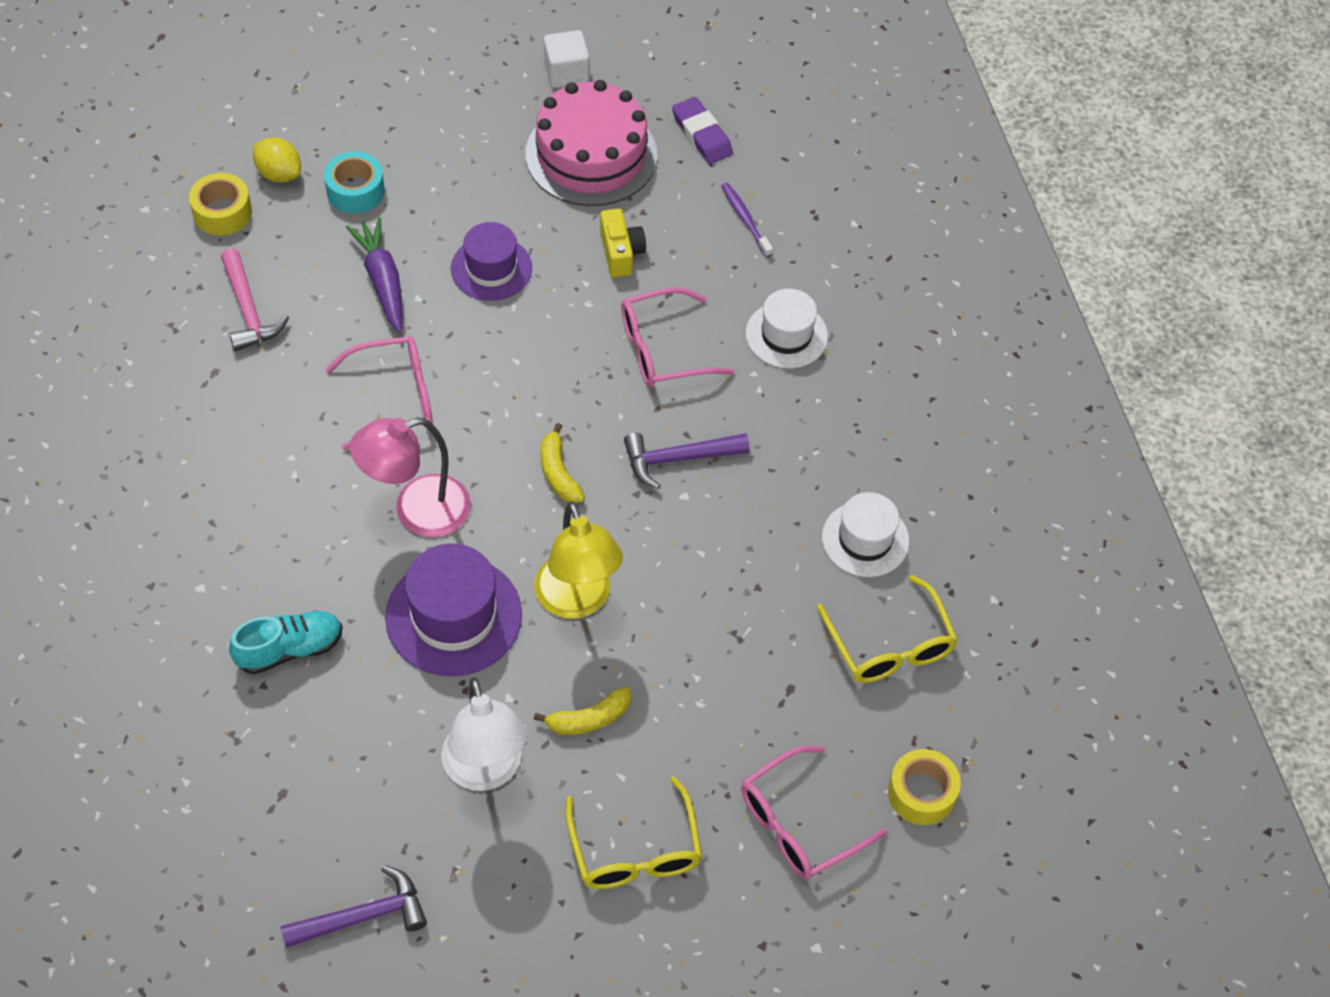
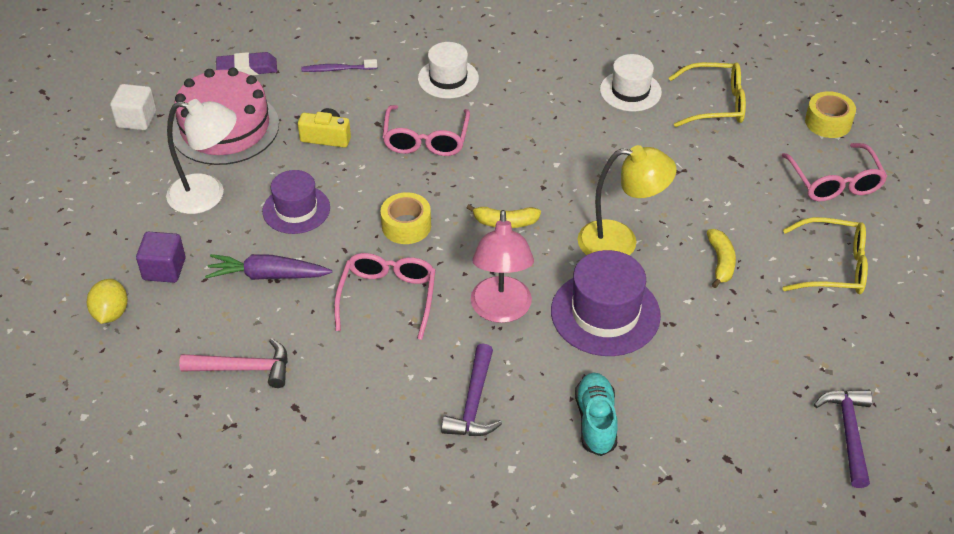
camera: 65 degrees left, 10 degrees down
yellow tape [189,173,252,235] -> yellow tape moved to [381,192,431,244]
yellow lemon [253,137,301,182] -> yellow lemon turned 60 degrees counterclockwise [87,279,128,324]
turquoise tape [324,151,385,213] -> purple cube [136,232,185,283]
white lamp [441,678,527,791] -> white lamp moved to [166,99,237,214]
purple hammer [624,433,750,489] -> purple hammer moved to [441,343,502,436]

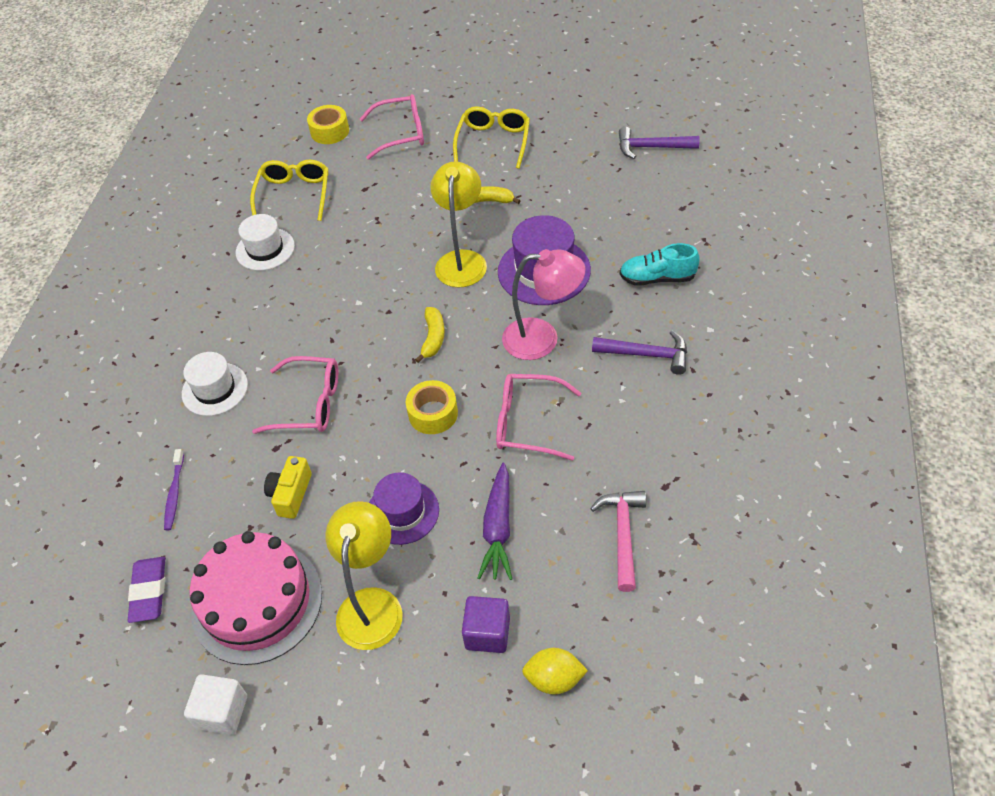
camera: 85 degrees left, 5 degrees up
white lamp [166,99,237,214] -> yellow lamp [326,501,403,650]

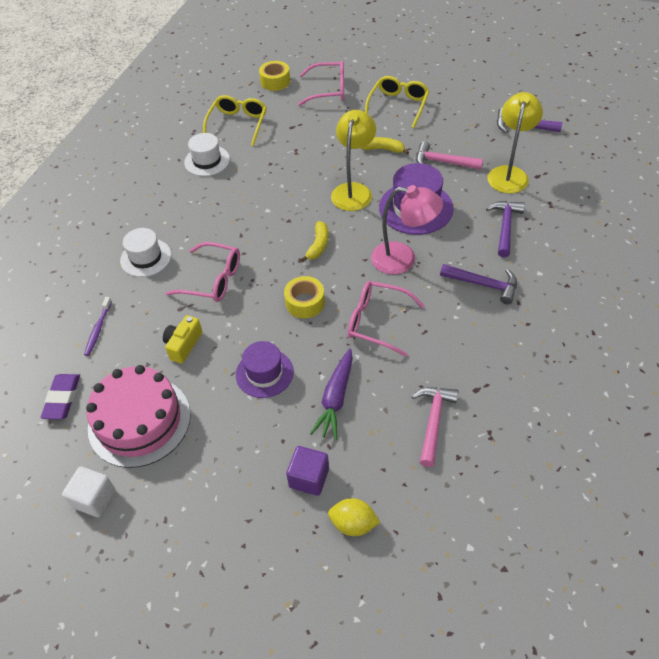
camera: 10 degrees right, 0 degrees up
yellow lamp [326,501,403,650] -> yellow lamp moved to [488,92,543,194]
turquoise shoe [620,243,700,286] -> purple hammer [486,201,525,257]
none -> pink hammer [416,141,483,170]

